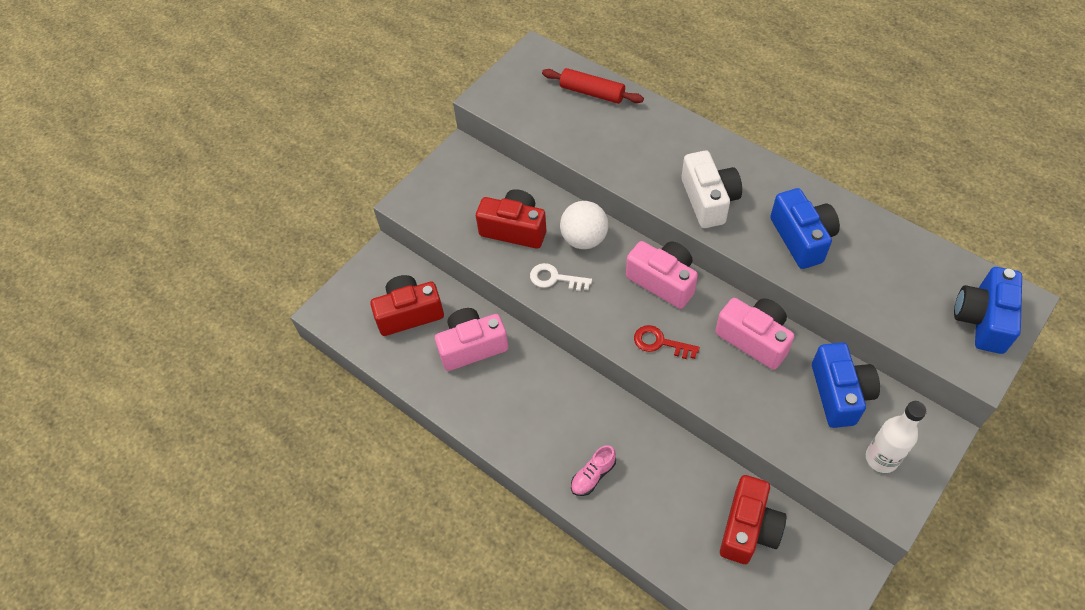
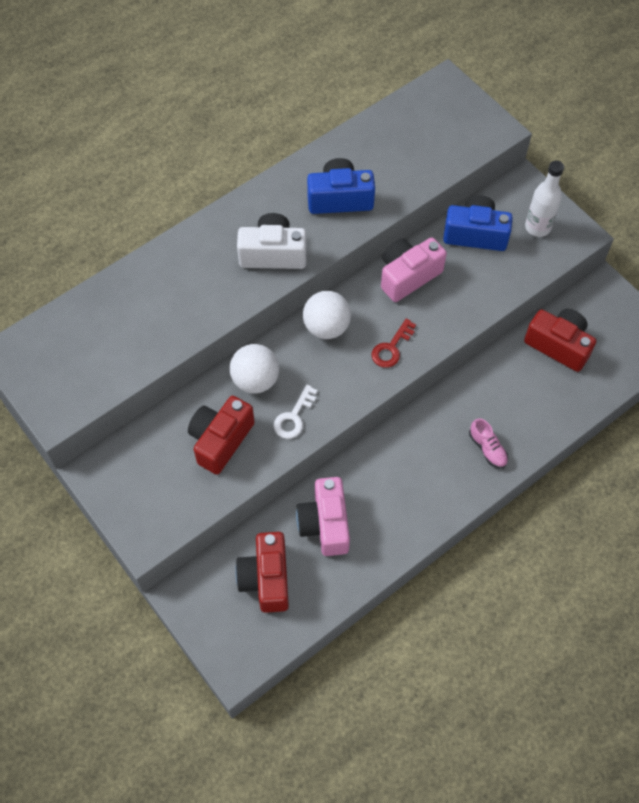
camera: 80 degrees left, 5 degrees up
red rolling pin [542,68,644,104] -> none
pink camera [626,241,698,309] -> white ball [303,291,351,339]
blue camera [954,267,1022,354] -> none

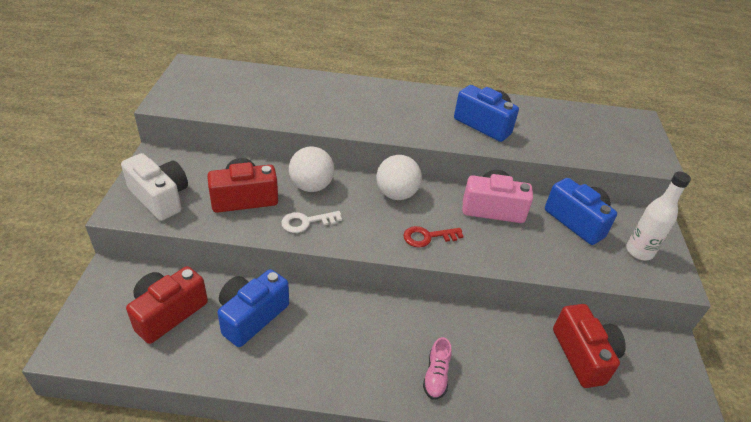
camera: 40 degrees right, 20 degrees down
white camera [237,213,307,269] -> white camera moved to [121,153,188,221]
pink camera [296,477,350,556] -> blue camera [217,269,289,347]

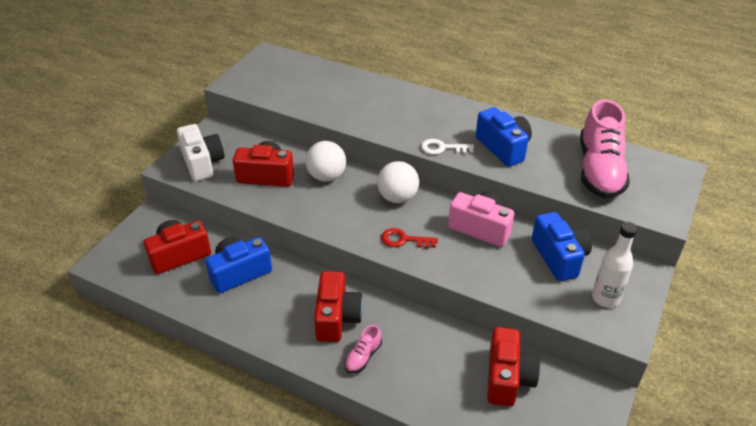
camera: 25 degrees right, 0 degrees up
white key [281,211,342,233] -> white key moved to [421,139,474,155]
none -> red camera [314,271,363,342]
none -> pink shoe [580,100,630,199]

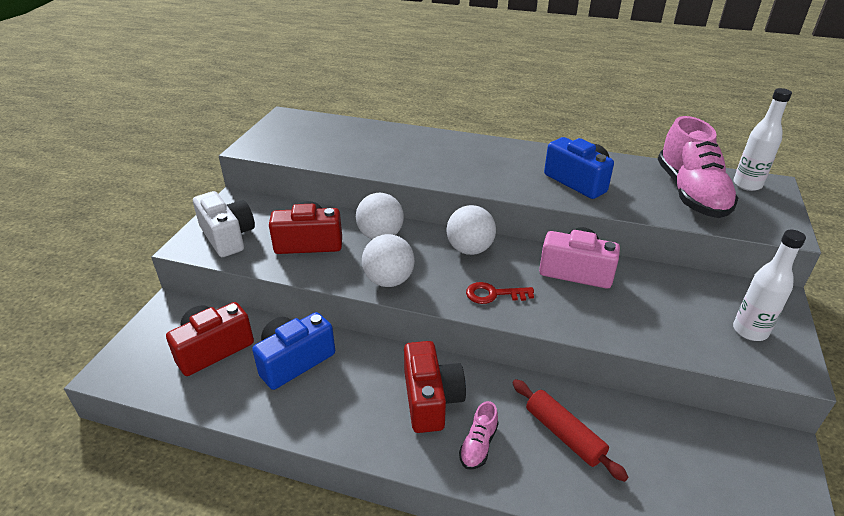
camera: 10 degrees left, 5 degrees down
white key [421,139,474,155] -> none
red camera [487,327,540,406] -> none
blue camera [532,212,592,281] -> none
none -> white ball [362,234,415,287]
none -> red rolling pin [512,379,628,482]
none -> white bottle [733,88,792,191]

